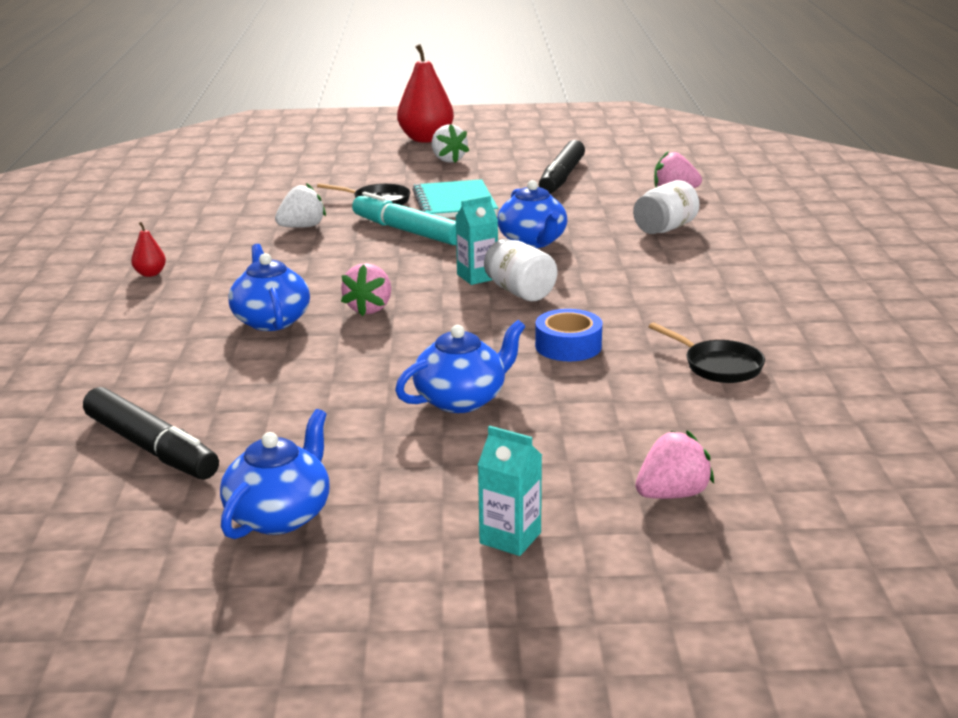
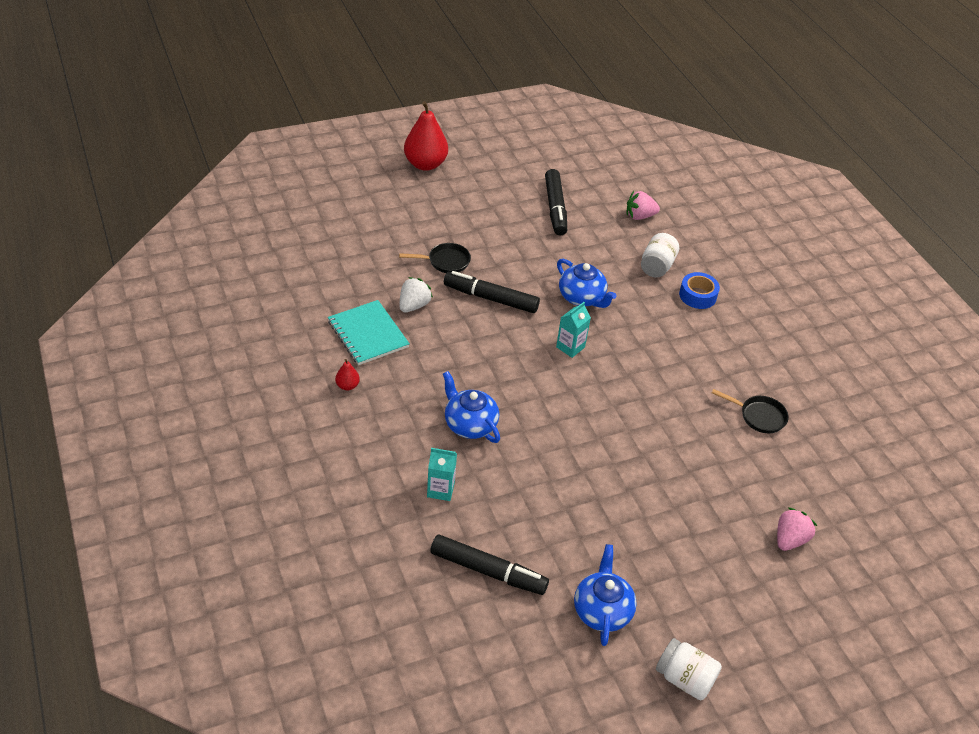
camera: 25 degrees left, 20 degrees up
pink strawberry [341,263,391,316] -> none
turquoise marker [352,192,456,245] -> black marker [444,271,540,313]
blue teapot [395,320,525,413] -> none
turquoise notebook [412,179,498,218] -> turquoise notebook moved to [328,300,410,365]
white strawberry [432,124,469,163] -> none
turquoise carton [478,426,542,556] -> turquoise carton moved to [427,448,457,501]
white jar [484,239,557,301] -> white jar moved to [656,638,722,700]
blue tape [535,309,602,361] -> blue tape moved to [679,272,720,309]

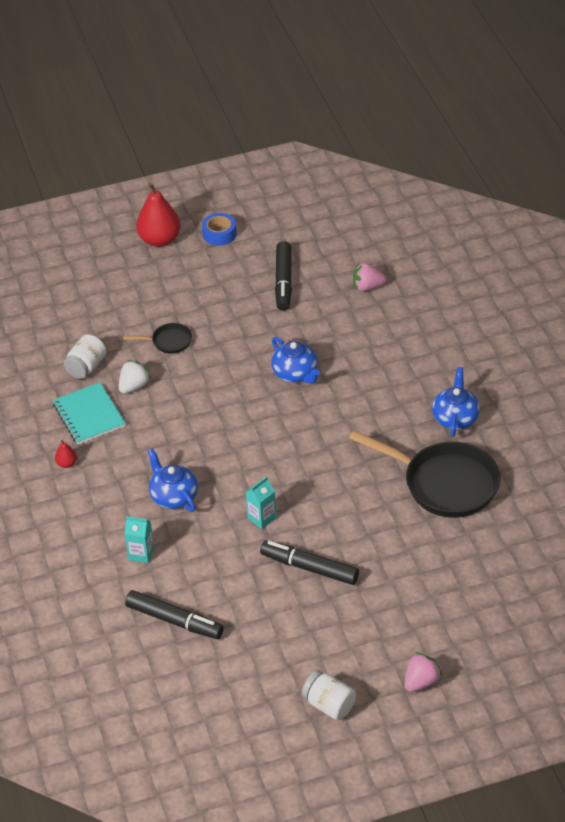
camera: 10 degrees right, 0 degrees up
black marker [444,271,540,313] -> black marker moved to [260,540,359,585]
turquoise carton [556,302,591,358] -> turquoise carton moved to [246,476,276,529]
blue teapot [574,544,637,646] -> blue teapot moved to [432,367,480,437]
white jar [641,233,679,278] -> white jar moved to [64,334,106,379]
blue tape [679,272,720,309] -> blue tape moved to [202,213,237,246]
black pan [712,389,789,433] -> black pan [349,430,500,518], size x2.17
pink strawberry [777,508,817,551] -> pink strawberry moved to [405,652,442,692]

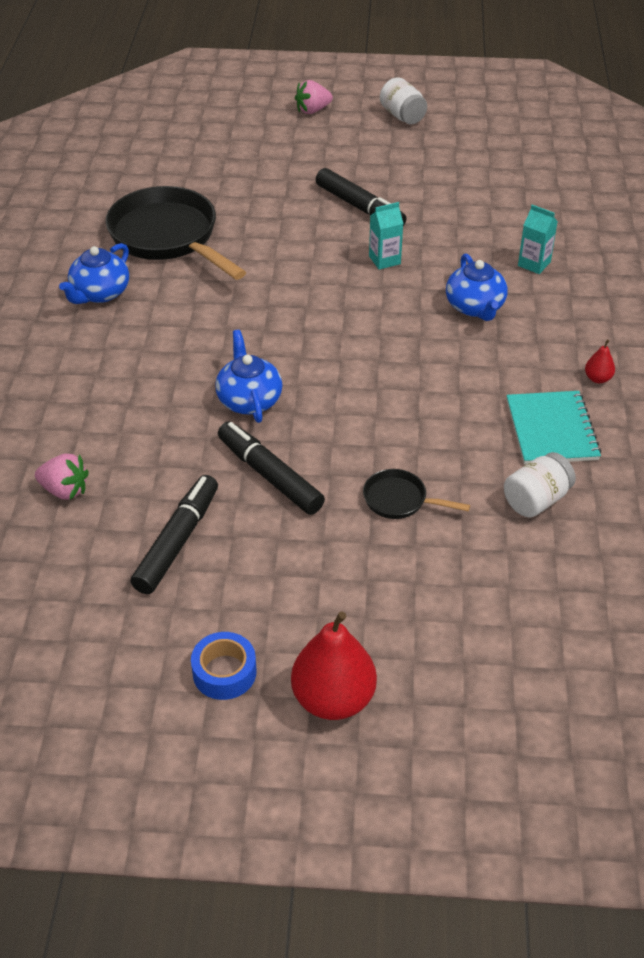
camera: 160 degrees left, 0 degrees up
white strawberry [119,360,151,394] -> none
black marker [125,590,224,639] -> black marker moved to [218,422,325,515]

